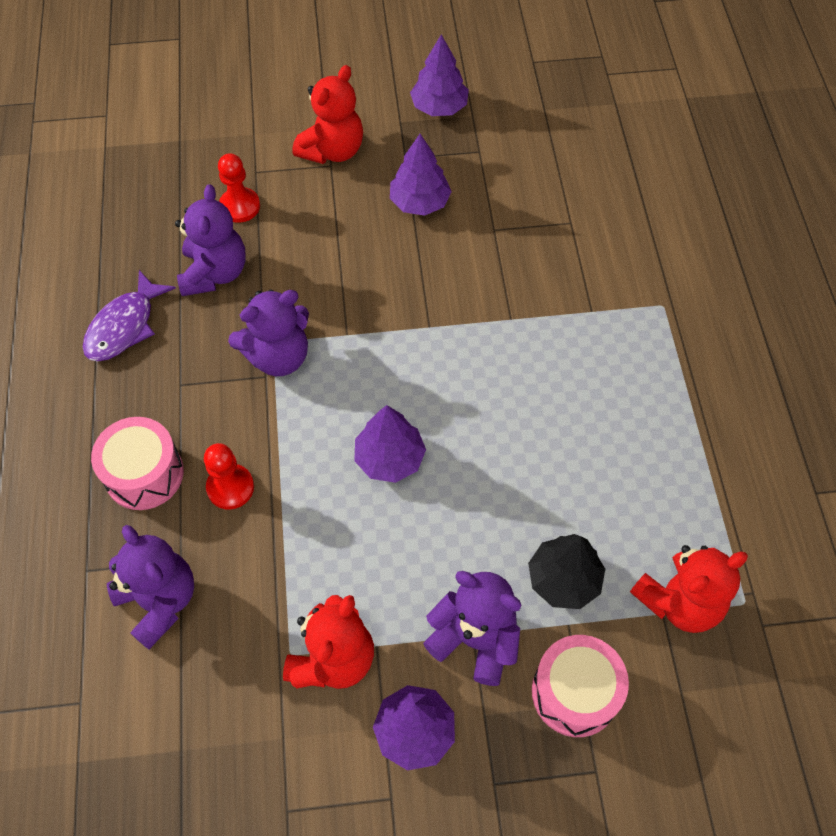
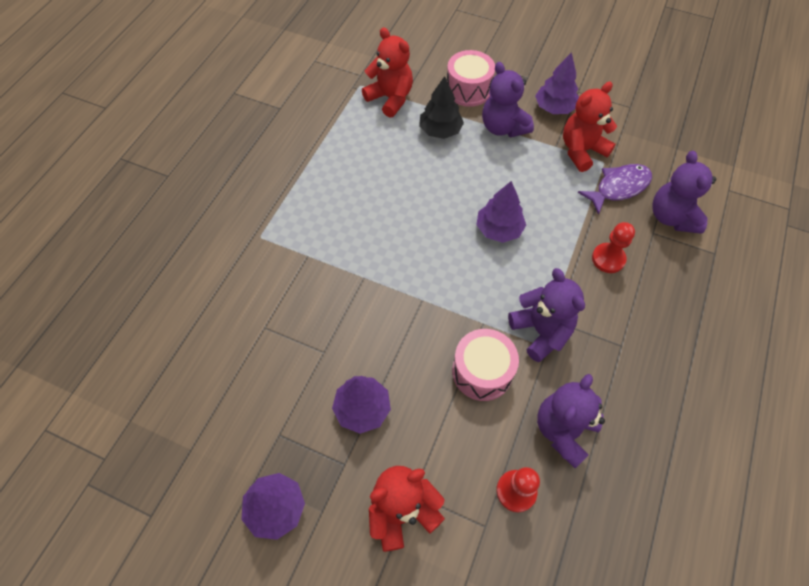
camera: 150 degrees left, 0 degrees up
purple fish [83,270,176,362] -> purple fish moved to [577,164,652,215]
pink drum [91,417,184,510] -> pink drum moved to [452,329,519,401]
purple teddy bear [228,289,309,376] -> purple teddy bear turned 60 degrees clockwise [508,268,585,362]
red teddy bear [630,545,748,633] -> red teddy bear turned 45 degrees clockwise [362,28,413,118]

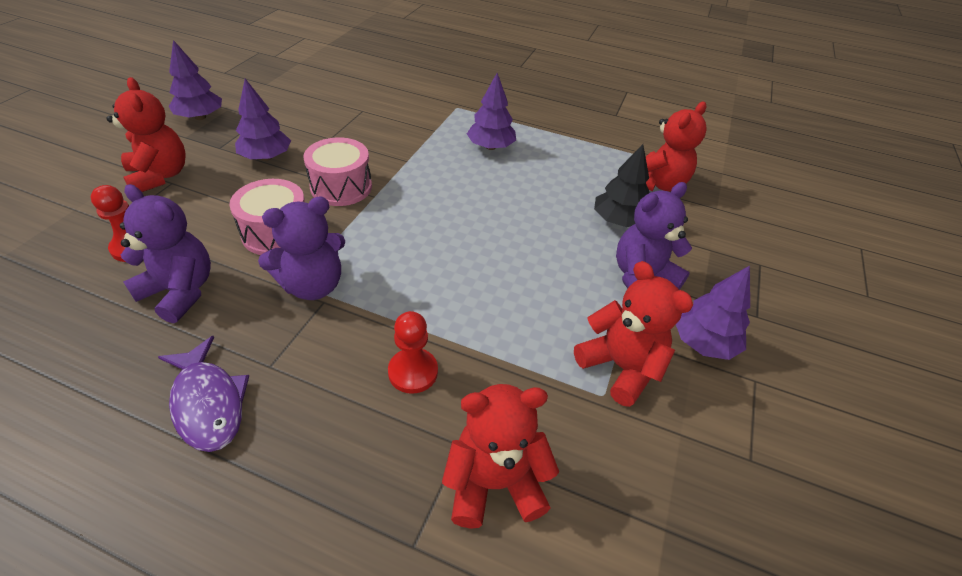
camera: 85 degrees right, 15 degrees down
pink drum [447,50,495,107] -> pink drum moved to [303,137,372,206]
purple tree [477,181,526,243] -> purple tree moved to [467,73,516,150]
purple fish [577,164,652,215] -> purple fish moved to [158,336,249,452]
purple teddy bear [652,151,717,234] -> red teddy bear [442,384,559,529]

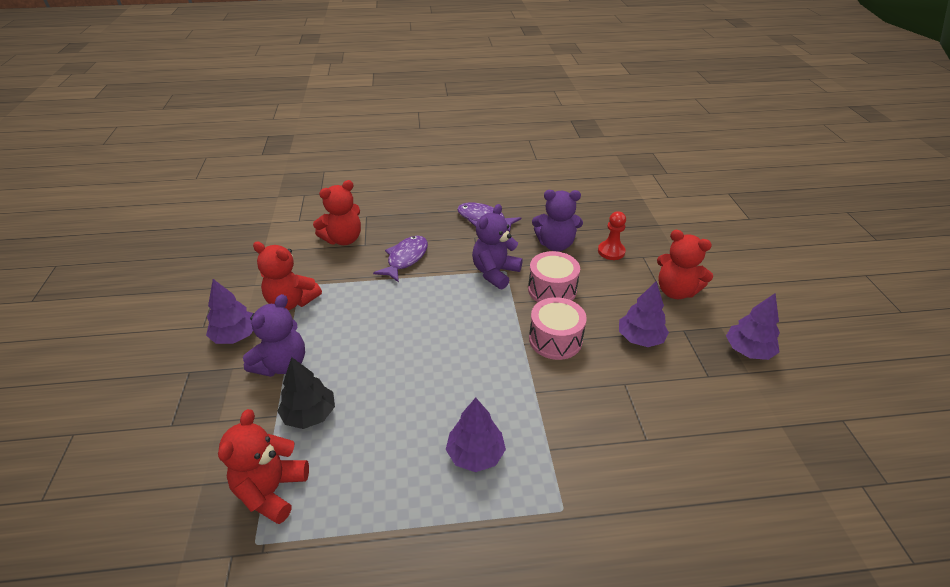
camera: 155 degrees right, 5 degrees down
red pawn [388,311,438,394] -> purple fish [373,236,428,282]

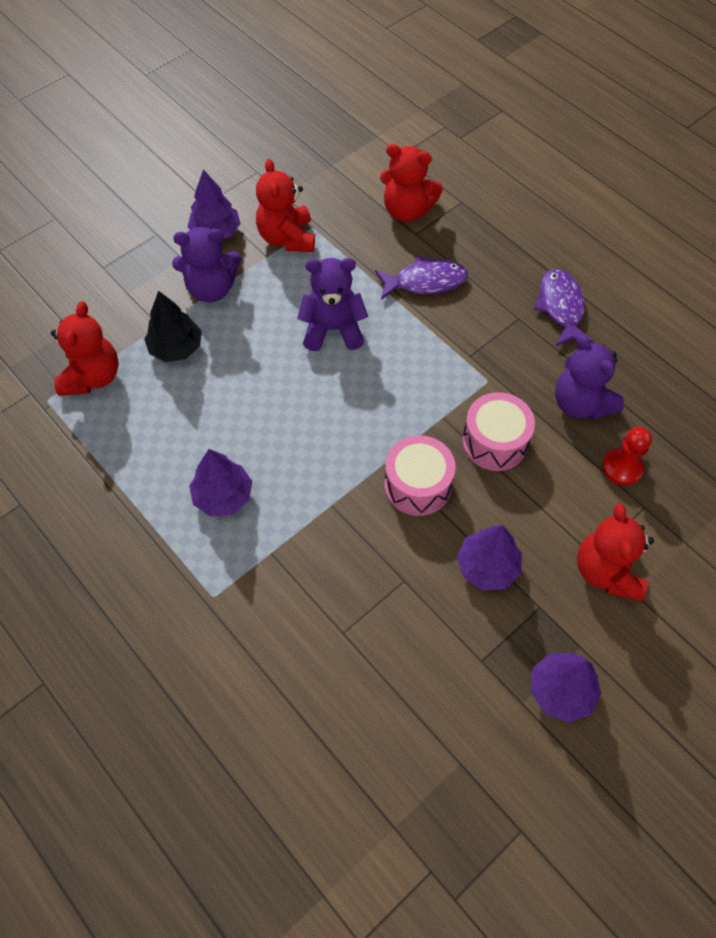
camera: 55 degrees right, 20 degrees up
red teddy bear [218,409,309,524] -> red teddy bear turned 120 degrees clockwise [51,301,119,396]
purple teddy bear [472,204,523,289] -> purple teddy bear moved to [297,258,368,351]

